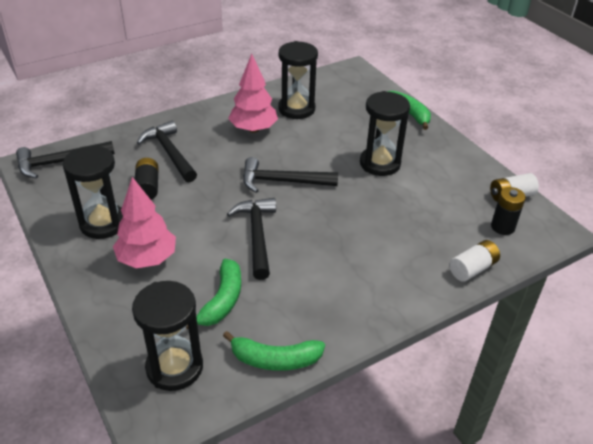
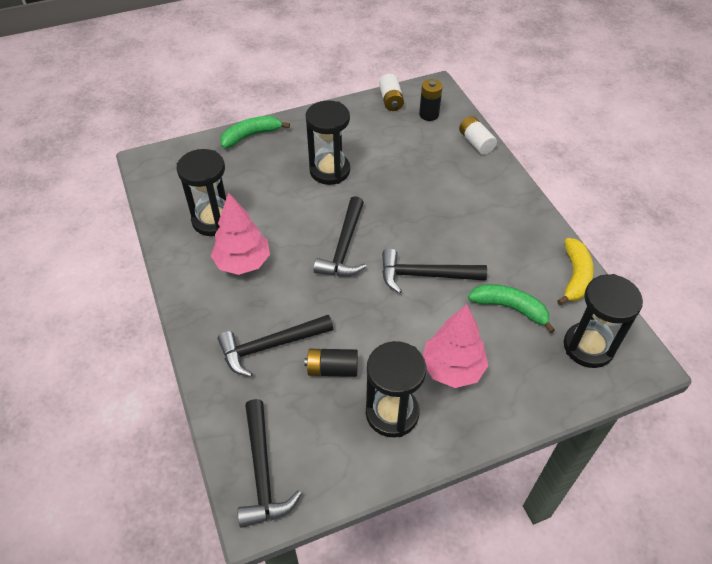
camera: 80 degrees left, 10 degrees up
green banana [223,331,325,371] -> yellow banana [557,238,594,305]

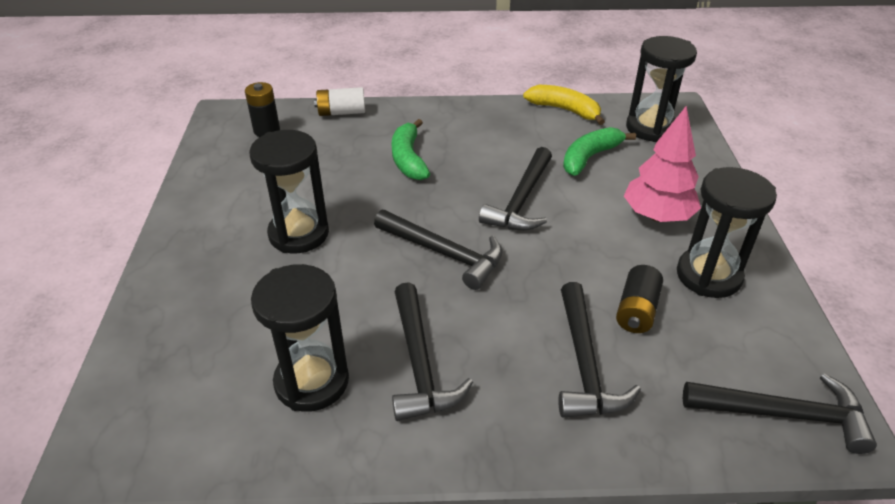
camera: 70 degrees left, 10 degrees down
pink tree [211,192,270,275] -> black hammer [392,282,473,421]
green banana [220,116,290,148] -> green banana moved to [391,119,430,180]
white battery [379,74,404,111] -> none

